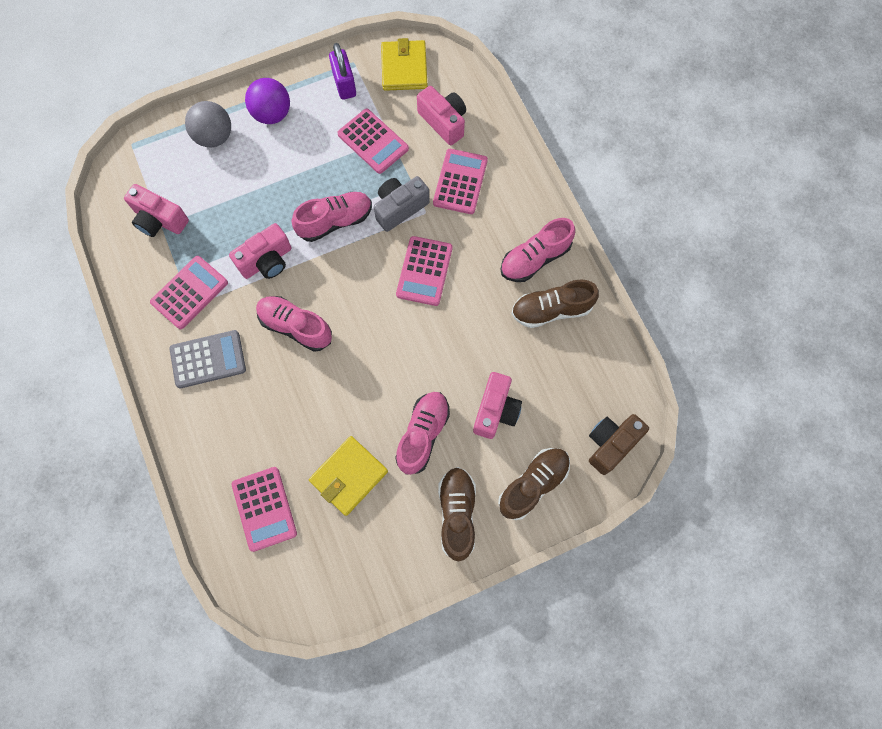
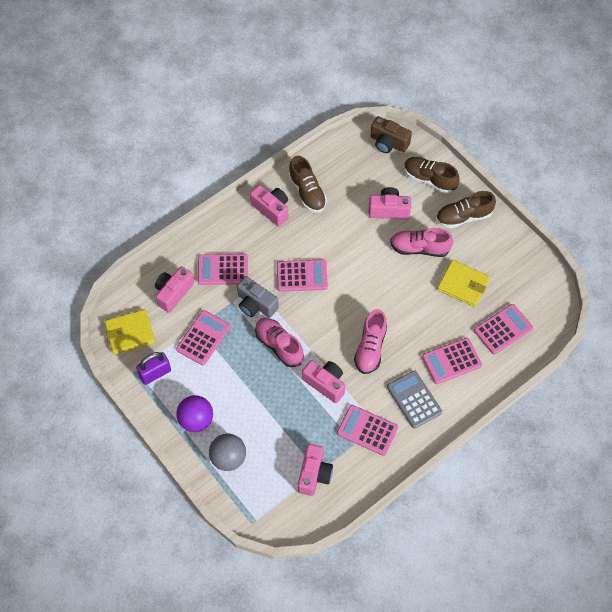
camera: 105 degrees left, 10 degrees down
pink shoe [500,218,575,282] -> pink camera [250,185,288,227]
none -> pink calculator [422,338,482,384]

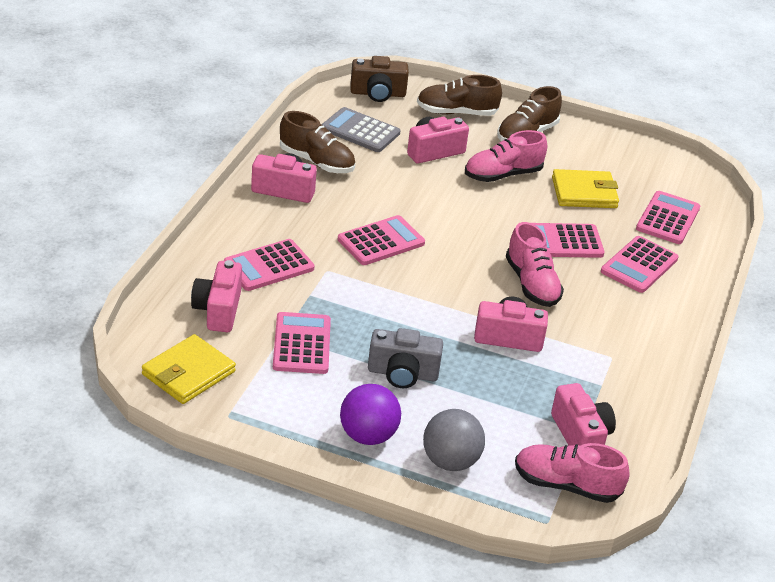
camera: 35 degrees left, 25 degrees down
purple padlock [136,352,171,385] -> none
grey camera [237,276,279,318] -> grey camera moved to [368,328,443,388]
pink shoe [255,318,304,368] -> pink shoe moved to [515,443,629,503]
pink calculator [337,405,398,456] -> pink calculator moved to [532,223,604,258]
grey calculator [387,371,442,429] -> grey calculator moved to [322,107,401,152]

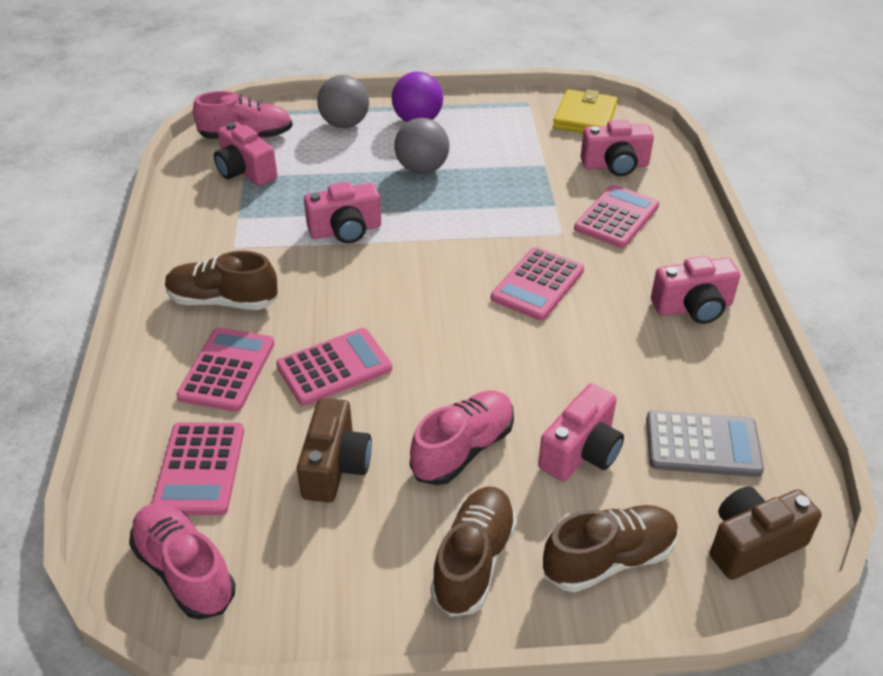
camera: 160 degrees right, 5 degrees up
pink camera [191,260,242,332] -> pink camera turned 105 degrees clockwise [581,120,654,176]
pink calculator [273,312,331,374] -> none
brown shoe [280,111,355,173] -> brown shoe moved to [165,251,278,310]
grey camera [368,328,443,388] -> grey ball [395,118,449,174]
pink shoe [506,222,564,307] -> pink shoe moved to [129,503,236,620]
yellow wallet [552,169,619,208] -> brown camera [297,398,372,502]

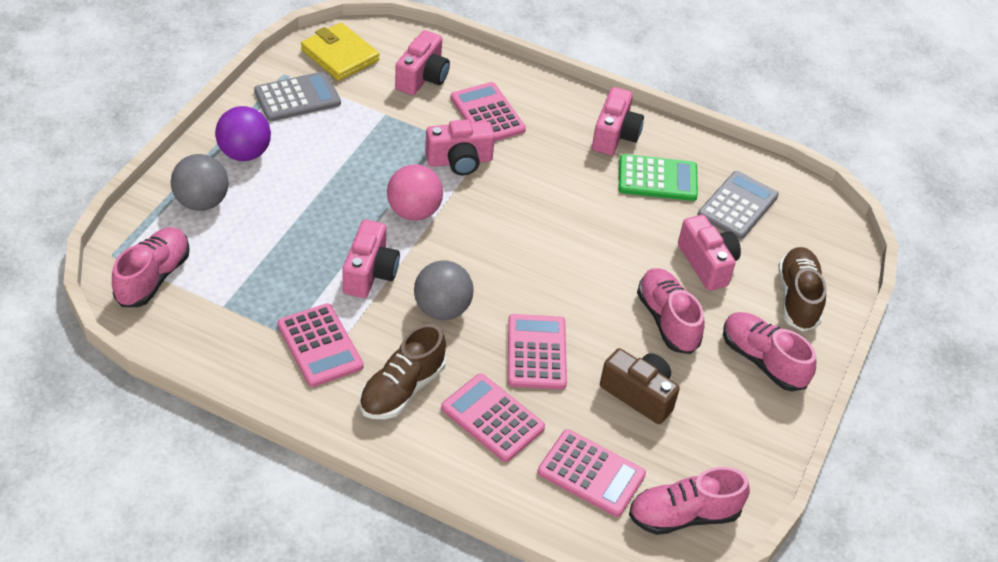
camera: 65 degrees left, 5 degrees up
pink camera [214,122,277,186] -> pink camera moved to [425,120,495,175]
grey ball [395,118,449,174] -> grey ball moved to [414,260,474,320]
brown shoe [430,486,517,617] -> pink shoe [723,312,816,391]
pink calculator [491,247,584,321] -> pink calculator moved to [277,303,363,387]
brown camera [710,486,822,580] -> none
none -> grey calculator [254,71,341,121]
none -> pink ball [387,164,443,221]
none -> green calculator [618,154,698,201]

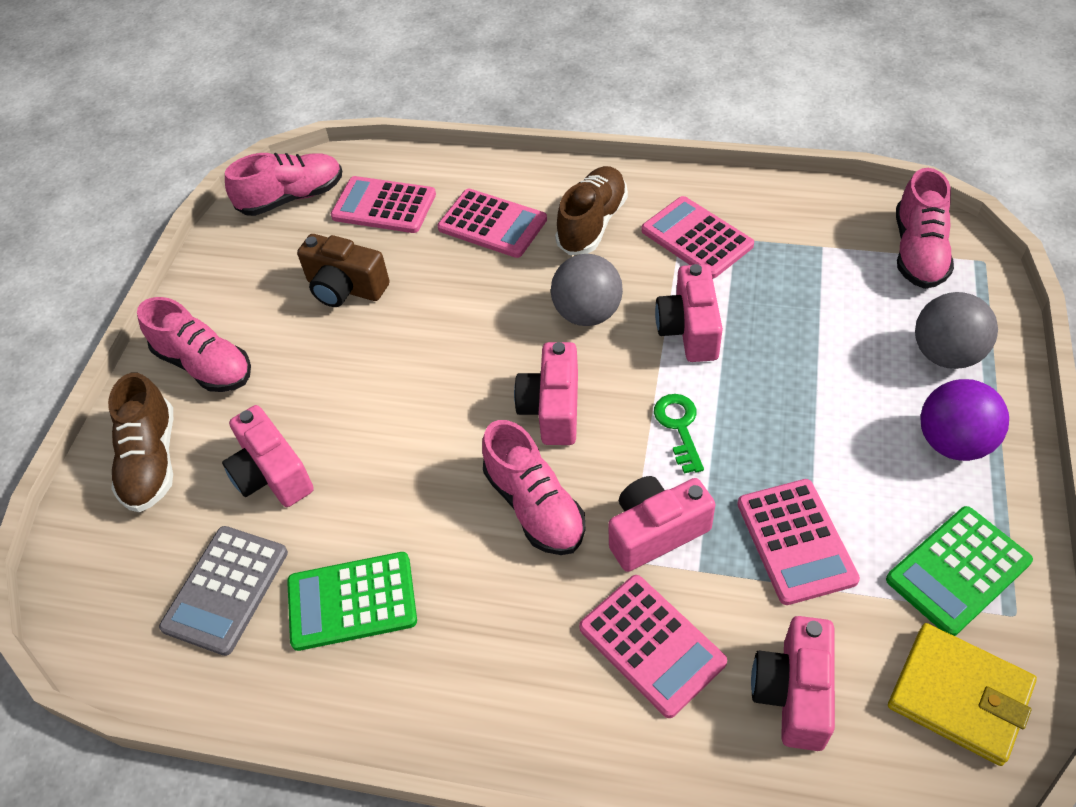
camera: 175 degrees right, 5 degrees up
grey calculator [254,71,341,121] -> green calculator [886,506,1033,636]
pink ball [387,164,443,221] -> green key [654,394,704,474]
pink calculator [508,314,567,389] -> pink calculator moved to [737,479,860,605]
pink camera [592,87,644,155] -> pink camera moved to [514,342,578,445]
pink shoe [637,268,705,354] -> pink shoe moved to [482,420,585,555]

